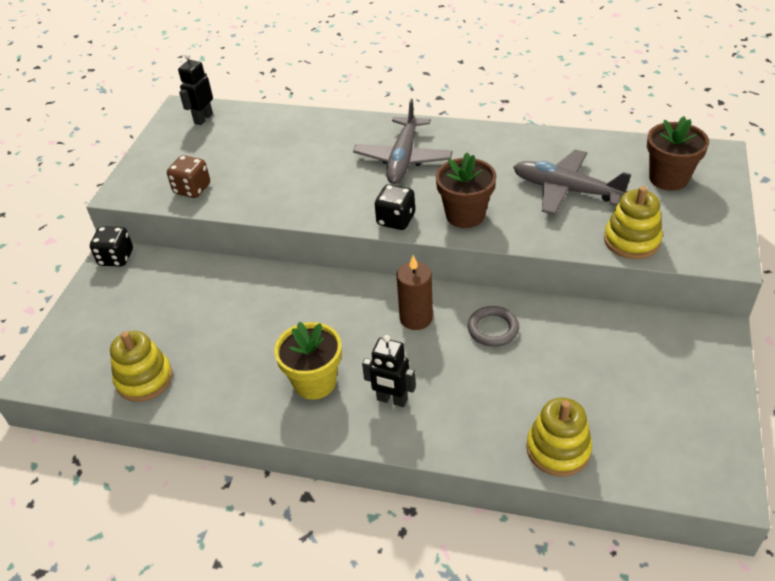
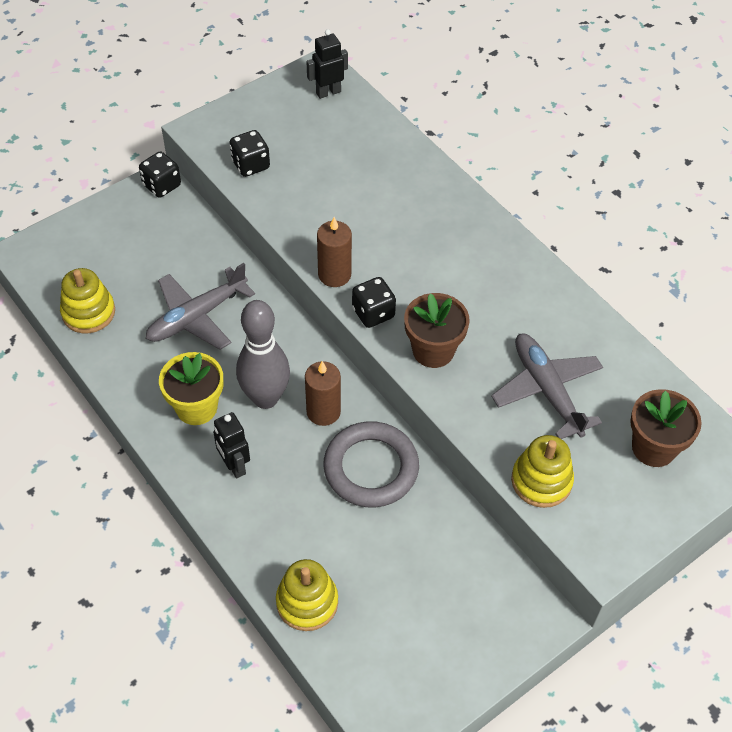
camera: 35 degrees right, 10 degrees up
brown dice [167,155,210,198] -> black dice [230,130,270,177]
grey plane [353,99,453,184] -> grey plane moved to [146,263,255,350]
grey ring [468,306,519,347] -> grey ring [323,421,419,508], size x1.79
none -> grey bowling pin [236,300,290,409]
none -> brown candle [317,217,352,287]

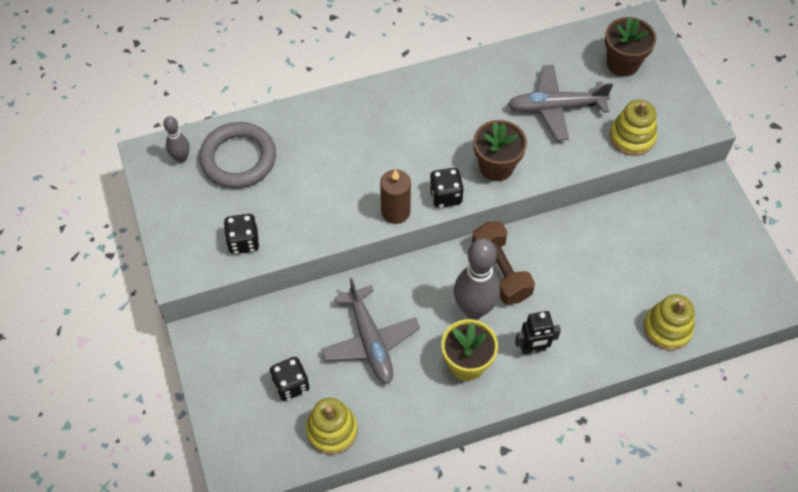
camera: 70 degrees left, 5 degrees up
black dice [139,152,181,198] -> black dice moved to [270,357,309,401]
brown candle [305,361,341,426] -> brown dumbbell [472,221,535,304]
black robot [306,29,348,99] -> grey bowling pin [163,116,190,163]
grey ring [323,421,419,508] -> grey ring moved to [199,122,276,188]

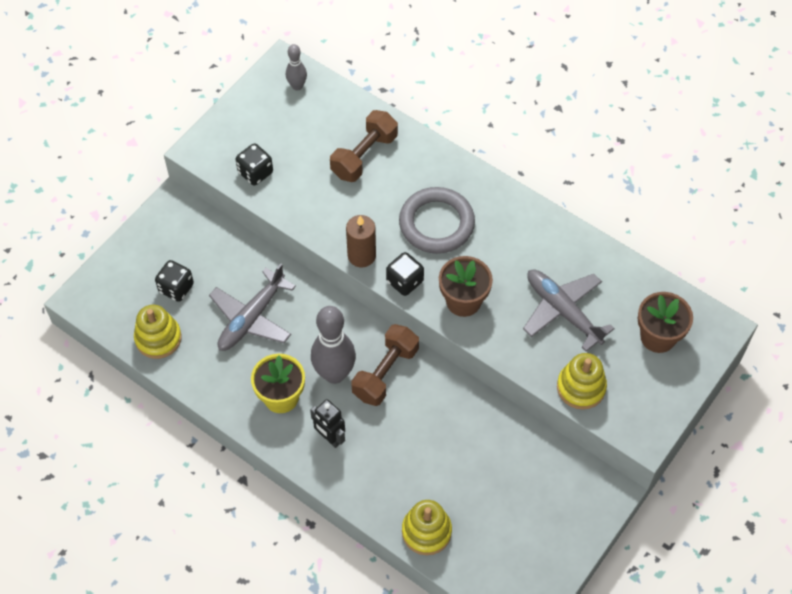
camera: 55 degrees right, 0 degrees up
grey ring [199,122,276,188] -> grey ring moved to [399,187,475,254]
none -> brown dumbbell [330,110,398,182]

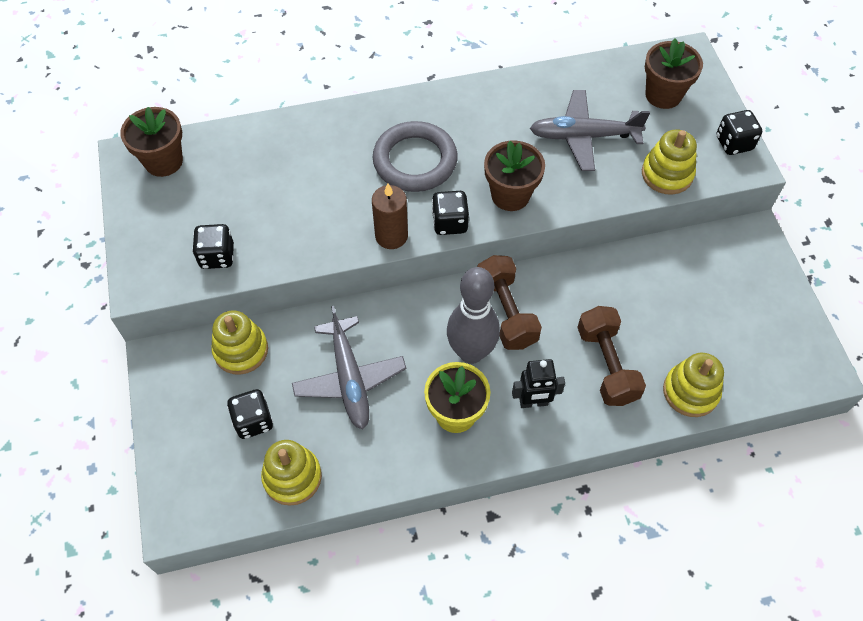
camera: 50 degrees left, 0 degrees up
grey bowling pin [286,44,307,91] -> brown flower pot [120,107,183,177]
brown dumbbell [330,110,398,182] -> brown dumbbell moved to [577,306,646,406]
none -> yellow stacking toy [211,311,268,375]
none -> black dice [716,110,762,155]

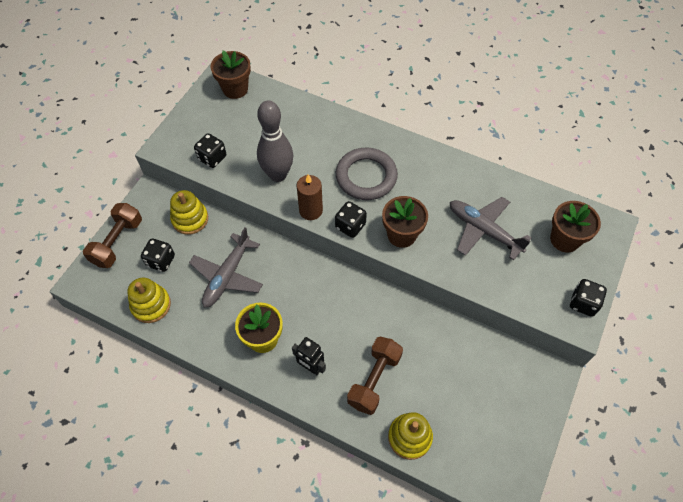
camera: 40 degrees right, 0 degrees up
grey bowling pin [447,267,500,364] -> grey bowling pin moved to [257,101,293,182]
brown dumbbell [477,255,542,350] -> brown dumbbell moved to [83,203,142,268]
yellow stacking toy [642,129,697,195] -> none

